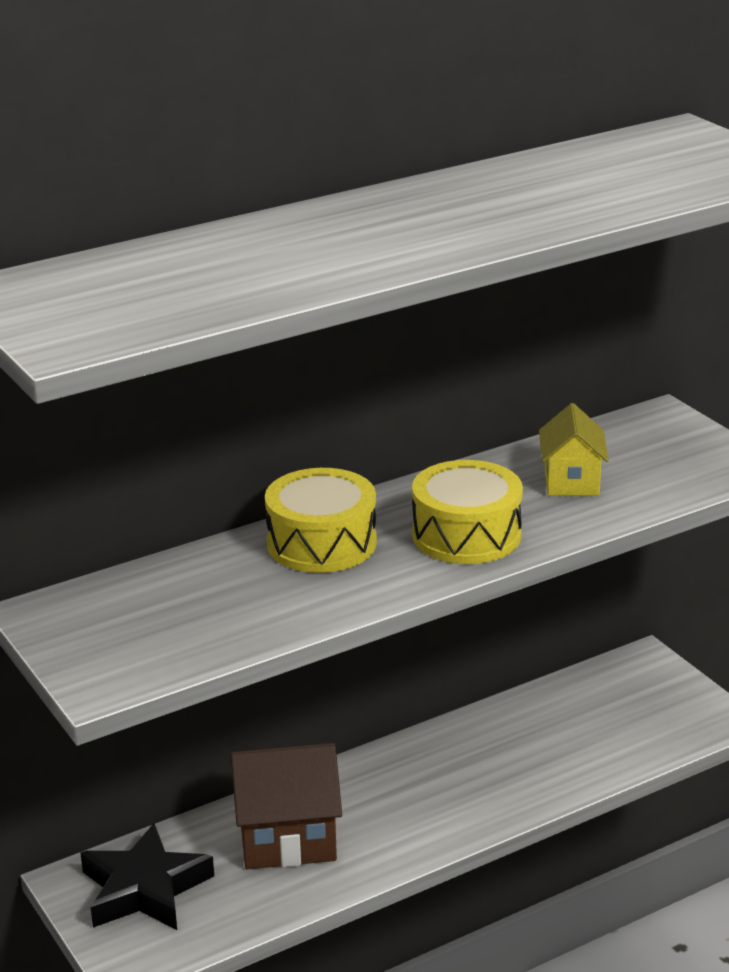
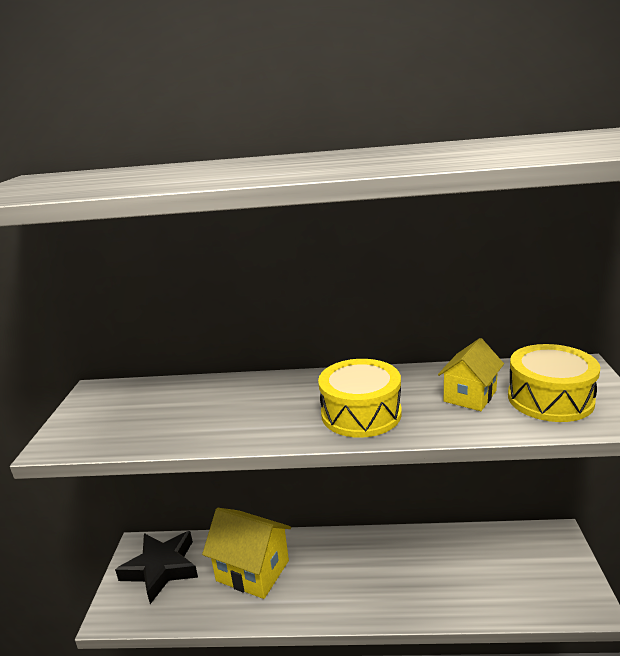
camera: 35 degrees right, 5 degrees down
brown house [230,743,342,869] -> yellow house [202,508,291,599]
yellow drum [265,468,377,573] -> yellow drum moved to [508,344,600,422]

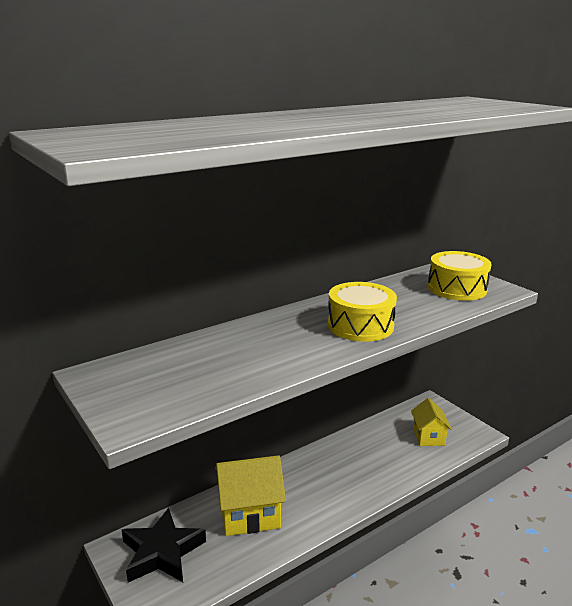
camera: 40 degrees left, 0 degrees up
yellow house [438,338,504,411] -> yellow house moved to [411,398,452,446]

